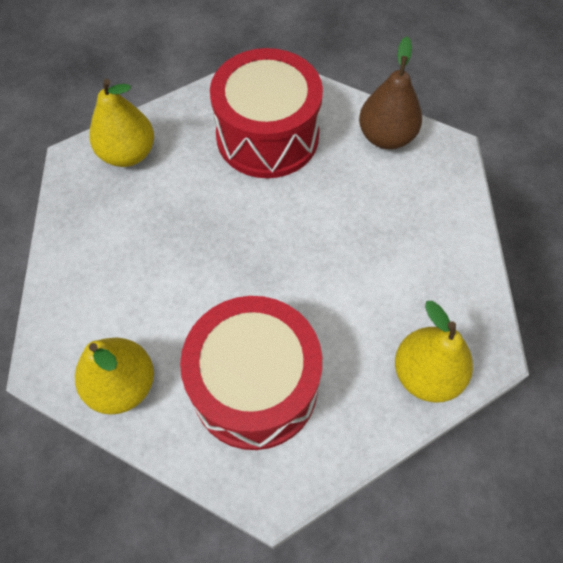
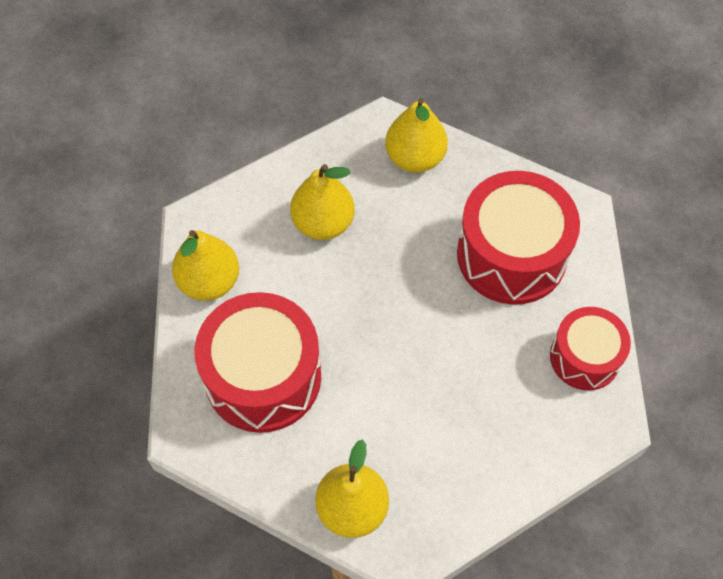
camera: 60 degrees right, 0 degrees up
brown pear [359,36,422,149] -> red drum [550,307,631,390]
none -> yellow pear [290,164,355,240]

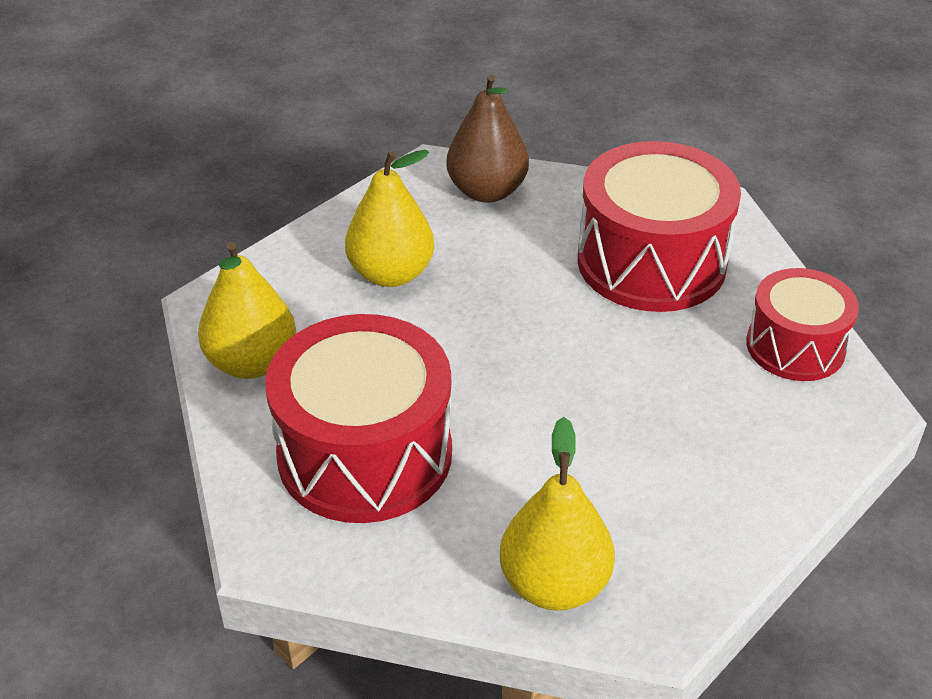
camera: 15 degrees left, 20 degrees down
yellow pear [385,98,448,172] -> brown pear [446,74,529,203]

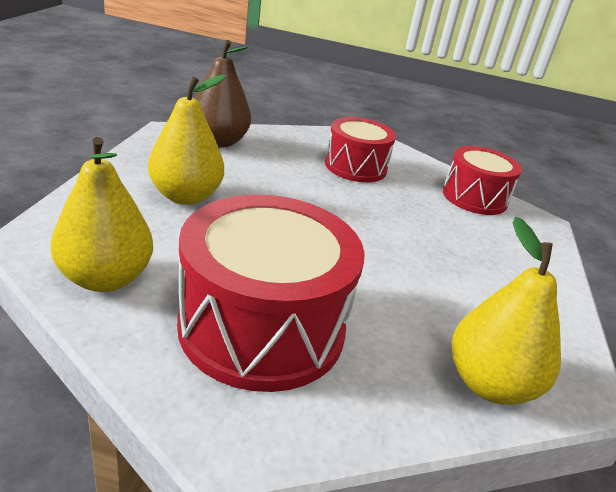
camera: 35 degrees left, 10 degrees down
red drum [578,141,741,312] -> red drum [325,117,396,182], size x0.61

